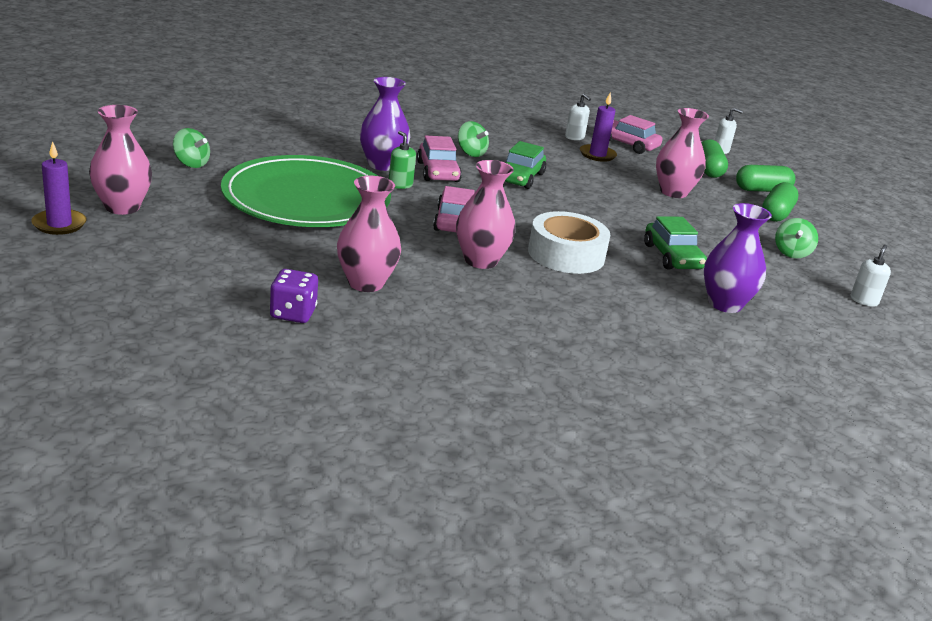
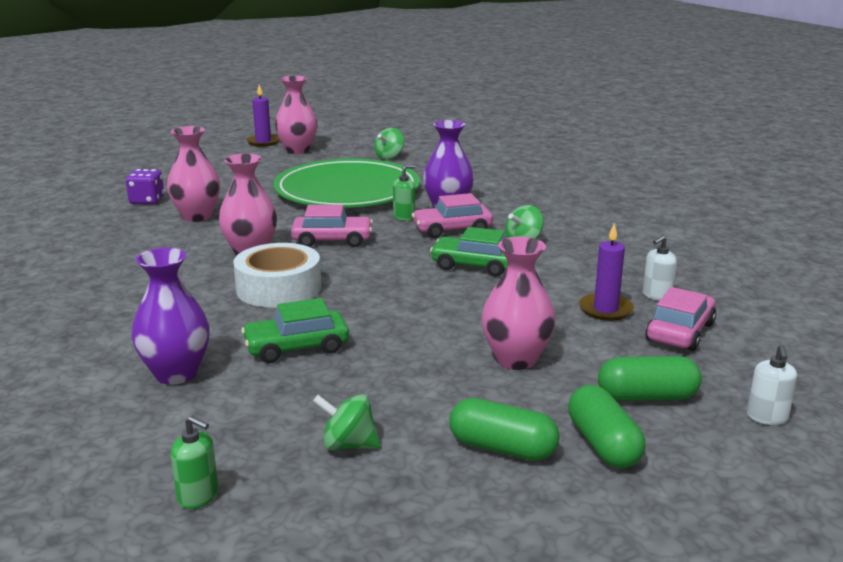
camera: 90 degrees right, 5 degrees down
white soap dispenser [851,245,891,307] -> green soap dispenser [171,416,218,509]

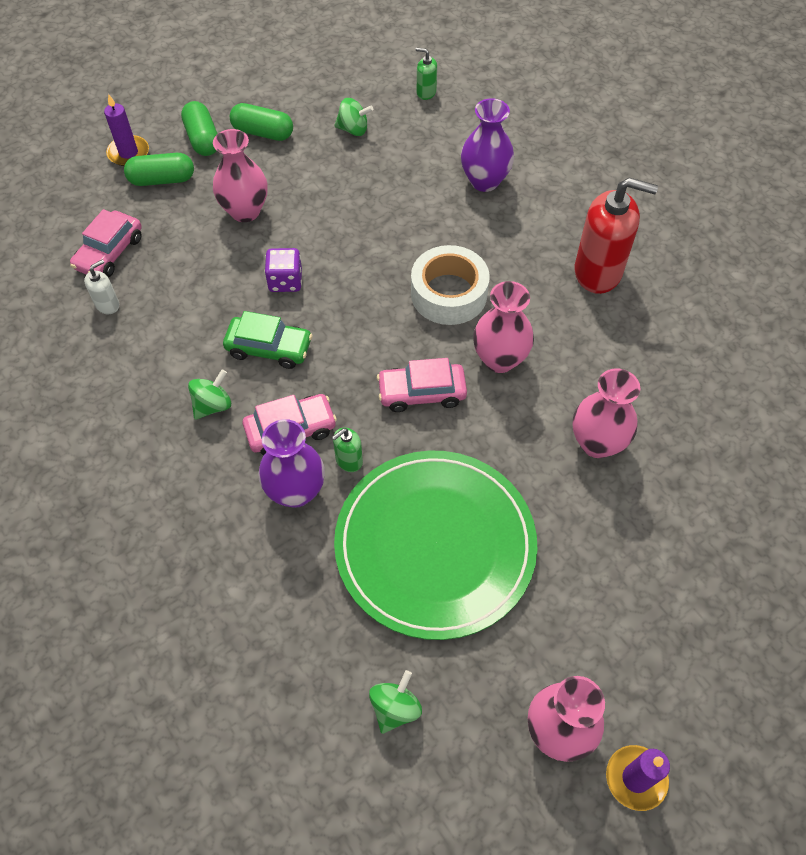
camera: 175 degrees right, 35 degrees up
purple dice [126,169,164,204] -> purple dice moved to [265,248,302,292]
green car [241,298,349,363] -> none
purple candle [579,223,634,321] -> purple candle moved to [104,94,149,166]
white soap dispenser [747,345,797,425] -> none
none -> red soap dispenser [574,178,658,294]

